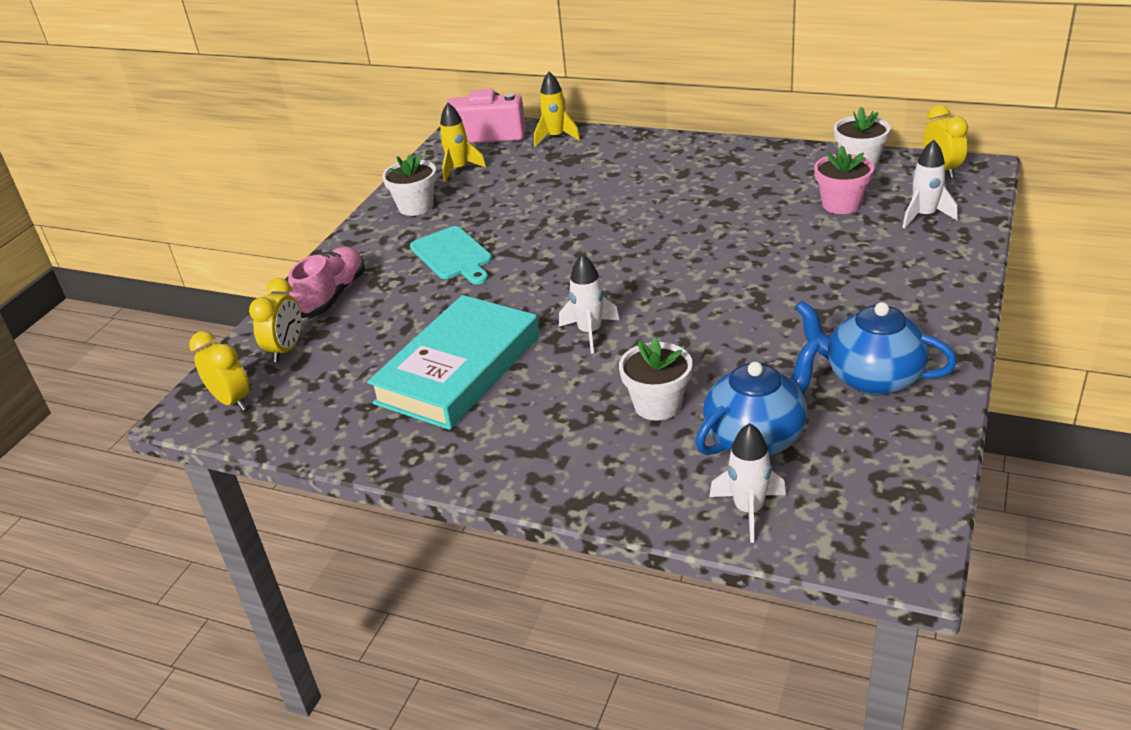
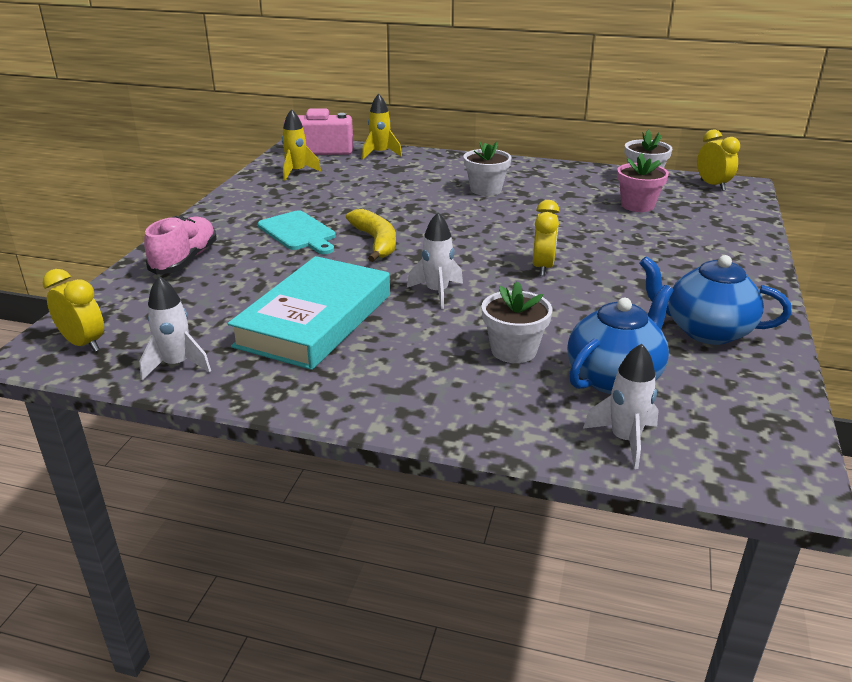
camera: 10 degrees left, 5 degrees down
yellow clock [249,278,301,362] -> yellow clock moved to [533,200,560,276]
white flower pot [382,154,437,216] -> white flower pot moved to [464,141,511,196]
white rocket [902,140,958,228] -> white rocket moved to [139,276,211,380]
none -> yellow banana [346,209,396,262]

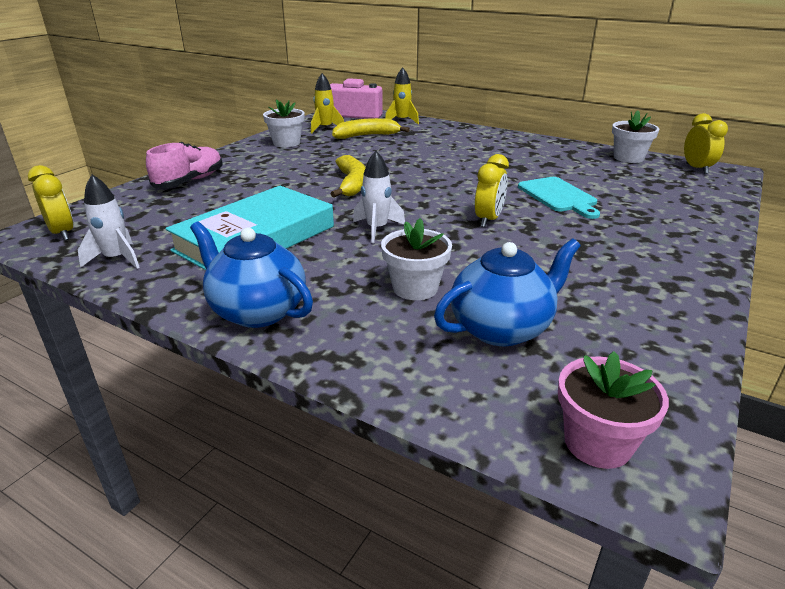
camera: 15 degrees right, 0 degrees up
turquoise cutting board [258,210,336,254] -> turquoise cutting board moved to [518,177,600,219]
white flower pot [464,141,511,196] -> white flower pot moved to [263,99,305,147]
white rocket [583,344,659,469] -> none
pink flower pot [617,153,669,212] -> pink flower pot moved to [558,351,669,469]
blue teapot [639,255,792,345] -> blue teapot moved to [190,221,313,328]
none -> yellow banana [332,118,410,139]

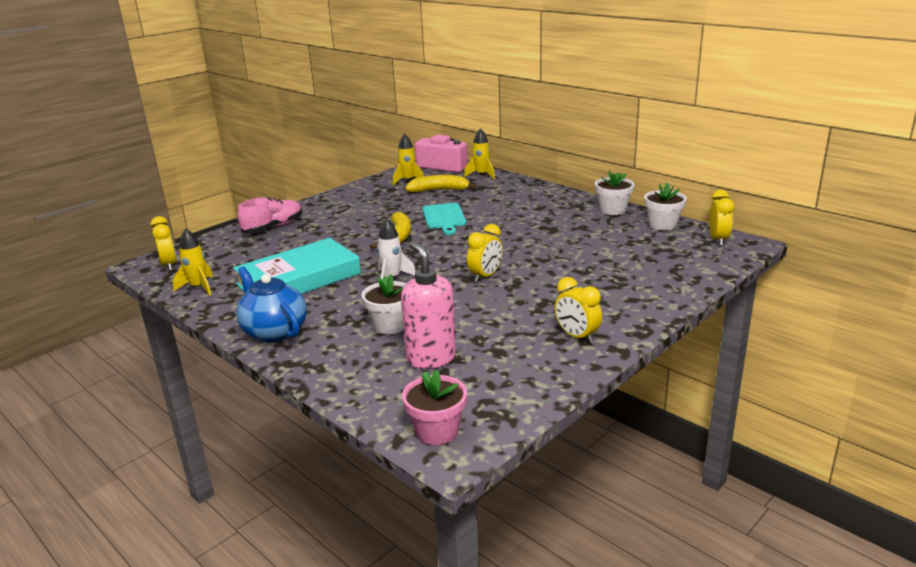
camera: 15 degrees right, 5 degrees down
white rocket [78,174,140,269] -> yellow rocket [173,228,213,296]
white flower pot [263,99,305,147] -> white flower pot moved to [595,171,635,215]
blue teapot [434,239,580,346] -> pink soap dispenser [401,241,456,369]
turquoise cutting board [518,177,600,219] -> turquoise cutting board moved to [423,203,466,235]
none -> yellow clock [555,277,602,343]

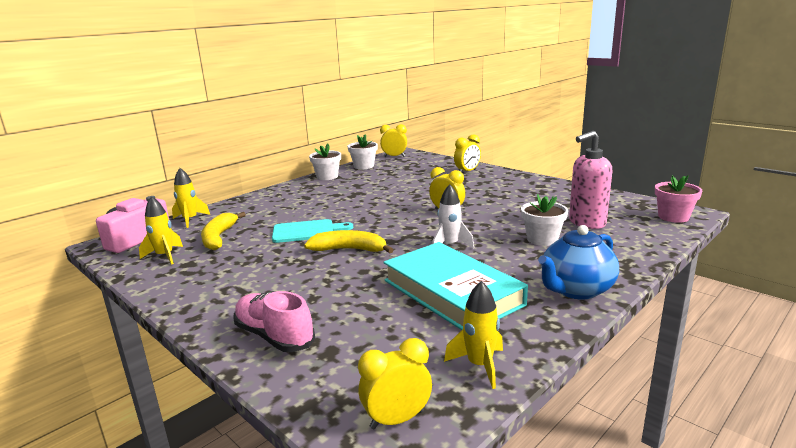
camera: 90 degrees left, 5 degrees down
yellow clock [555,277,602,343] -> yellow clock moved to [454,134,481,172]

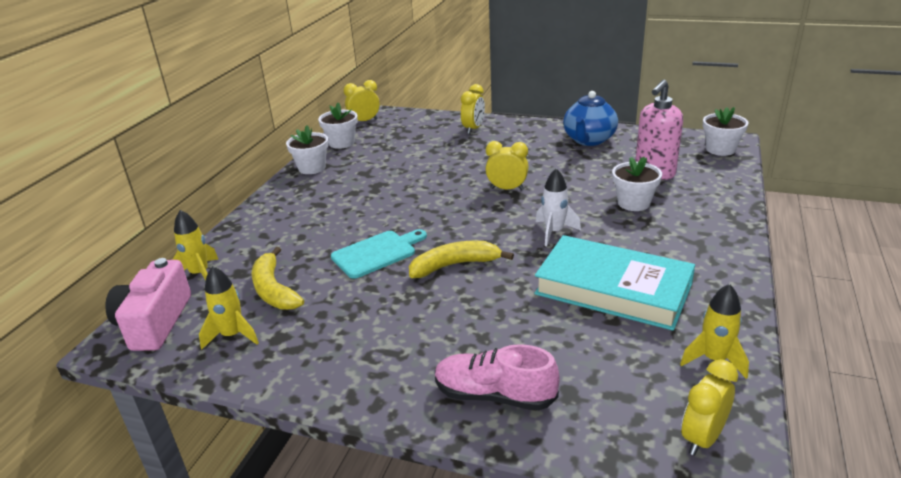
camera: 25 degrees left, 10 degrees up
blue teapot [538,225,619,299] -> blue teapot moved to [563,91,618,146]
pink flower pot [655,175,702,223] -> white flower pot [703,107,749,156]

